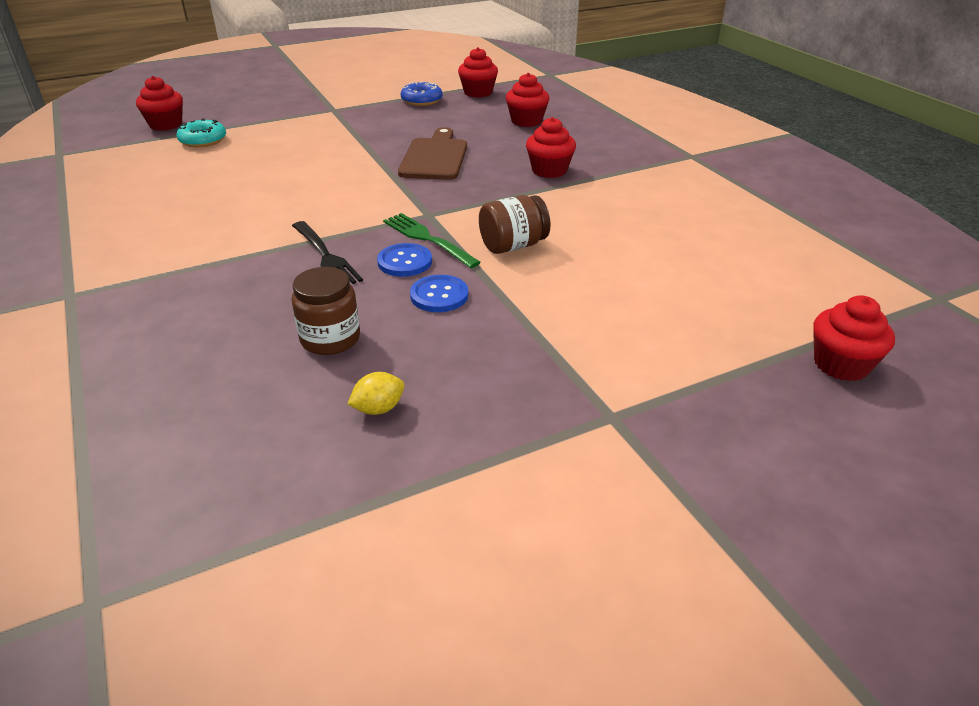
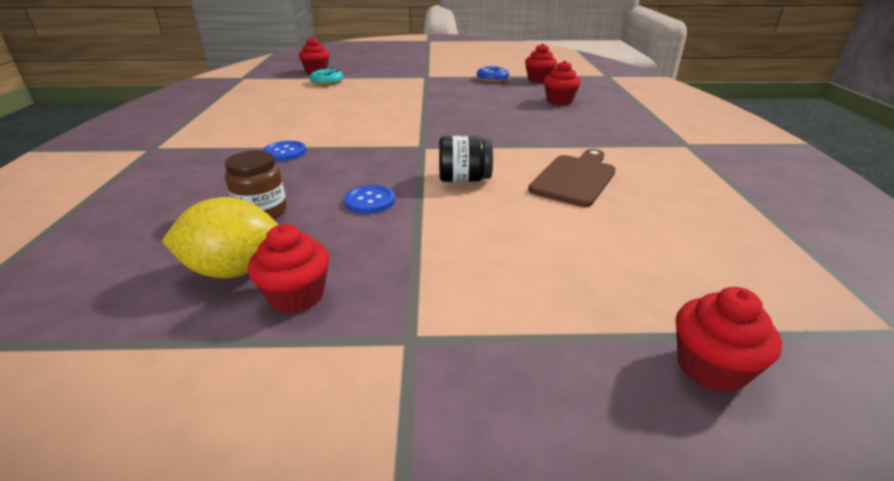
camera: 25 degrees right, 5 degrees down
black fork [292,221,363,284] -> none
yellow lemon [348,372,404,415] -> yellow lemon [162,197,279,278], size x2.11
blue button [377,243,432,277] -> blue button moved to [263,141,306,161]
green fork [383,213,481,268] -> none
brown cutting board [398,127,467,180] -> brown cutting board moved to [528,149,616,207]
brown jar [479,195,551,254] -> black jar [439,136,493,182]
red cupcake [526,117,576,178] -> red cupcake moved to [248,224,329,314]

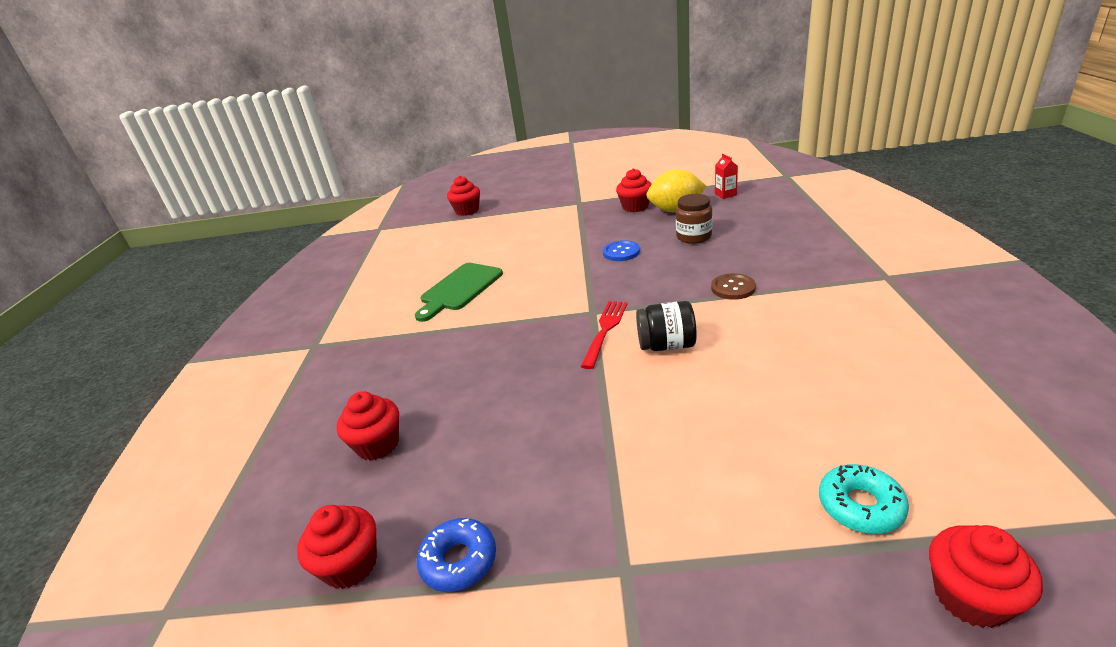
camera: 175 degrees left, 0 degrees up
blue button [263,141,306,161] -> brown button [711,273,756,300]
black jar [439,136,493,182] -> black jar moved to [636,301,697,351]
brown cutting board [528,149,616,207] -> green cutting board [415,263,503,322]
none -> red fork [581,301,628,369]
none -> red carton [715,154,738,199]

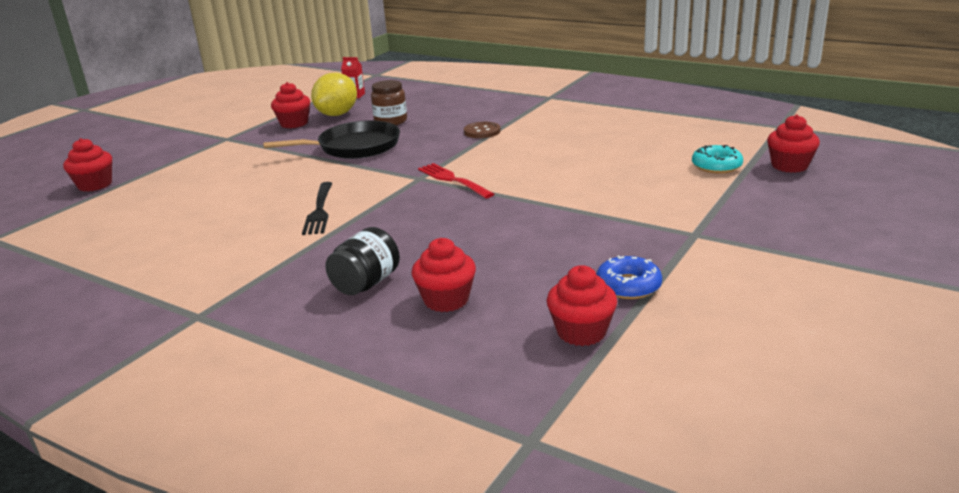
camera: 60 degrees left, 5 degrees down
green cutting board [415,263,503,322] -> none
blue button [603,240,640,261] -> black pan [263,120,400,159]
black jar [636,301,697,351] -> black jar moved to [325,227,400,295]
none -> black fork [302,182,332,235]

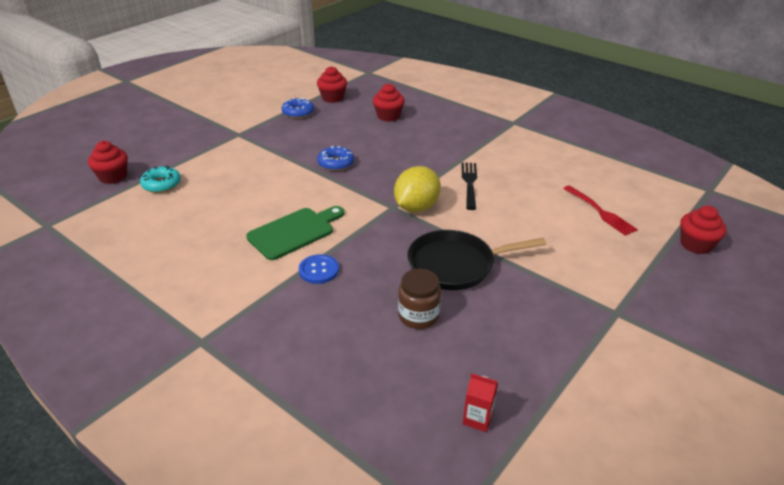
camera: 175 degrees left, 10 degrees up
red cupcake [271,82,310,128] -> none
yellow lemon [311,73,357,116] -> yellow lemon moved to [394,166,441,212]
black jar [325,227,400,295] -> none
red fork [418,163,494,198] -> red fork moved to [563,185,638,236]
brown button [464,122,501,138] -> blue button [299,254,339,284]
none -> green cutting board [246,206,344,260]
none -> blue donut [317,146,354,171]

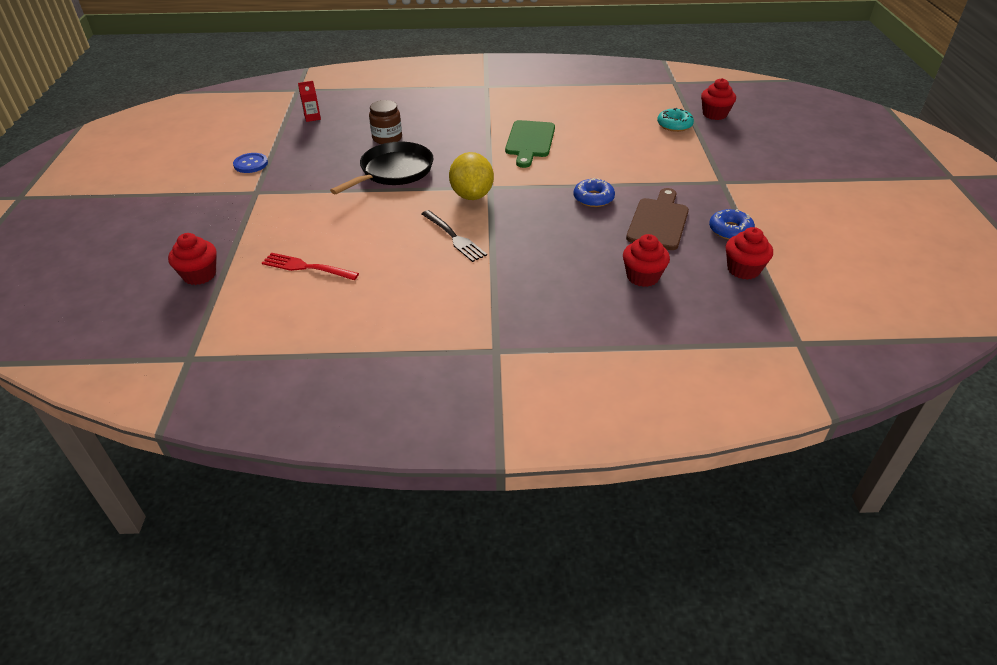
camera: 140 degrees right, 5 degrees up
blue button [299,254,339,284] -> blue button moved to [233,153,268,173]
none -> brown cutting board [626,188,689,250]

